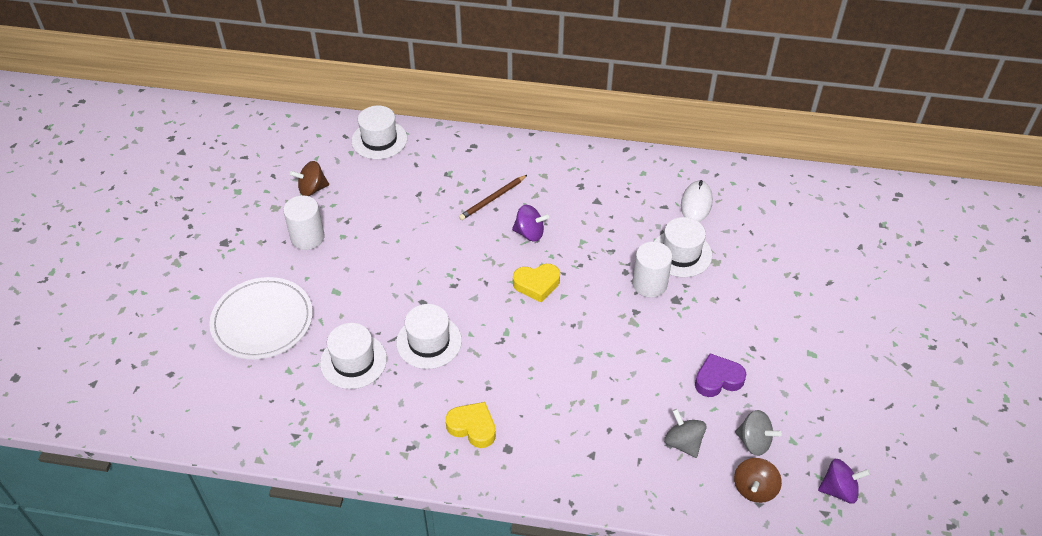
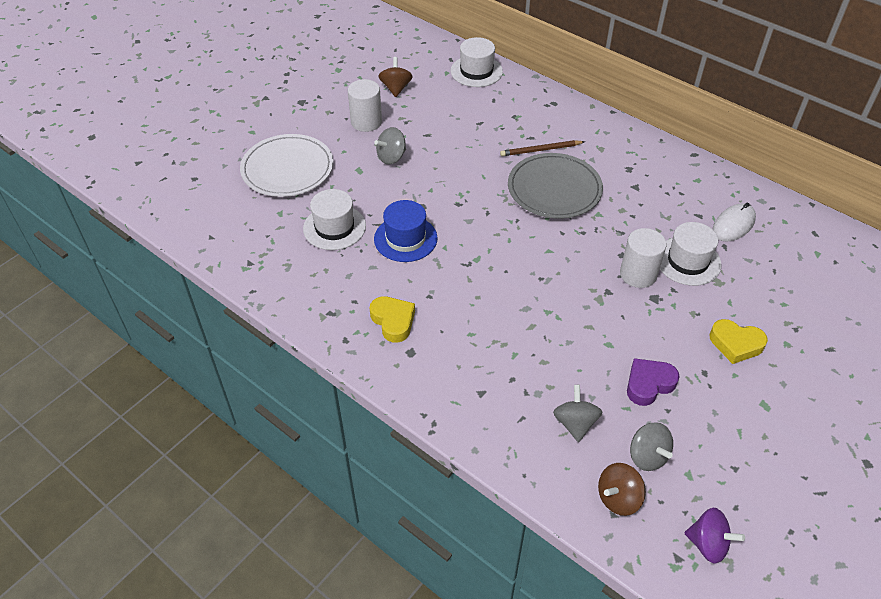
camera: 30 degrees right, 0 degrees up
brown spinning top [290,161,329,196] -> brown spinning top turned 75 degrees clockwise [378,57,413,97]
white hat [396,304,462,369] -> blue hat [374,200,438,262]
purple spinning top [512,205,549,242] -> grey plate [508,153,603,219]
yellow heart [513,264,560,302] -> yellow heart moved to [709,319,768,364]
purple heart [695,353,746,397] -> purple heart turned 45 degrees counterclockwise [627,358,680,406]
none -> grey spinning top [374,127,406,164]

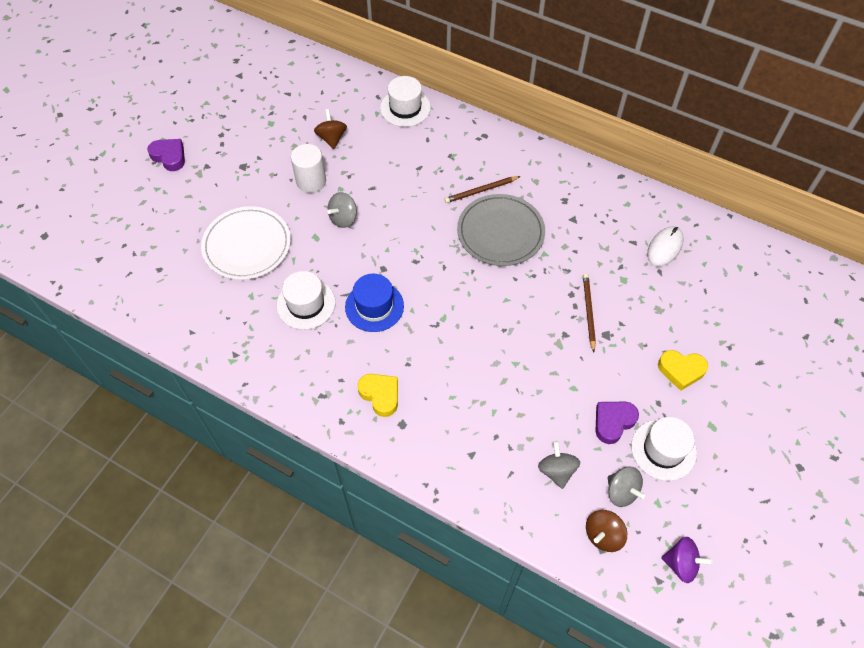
camera: 10 degrees left, 10 degrees up
white cylinder [620,228,666,288] -> brown pencil [583,274,596,352]
white hat [660,222,721,286] -> white hat moved to [631,417,697,481]
none -> purple heart [147,139,185,171]

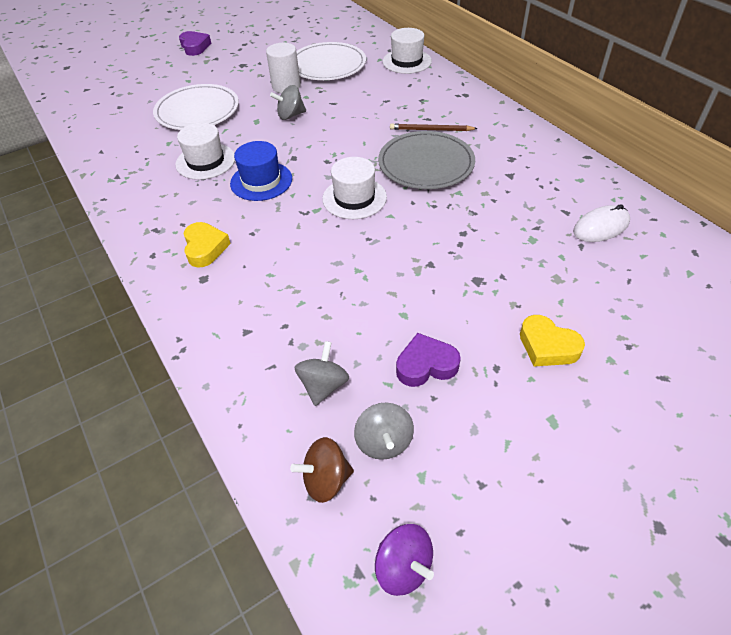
camera: 30 degrees right, 10 degrees down
brown spinning top [314,109,347,149] -> white plate [296,42,366,80]
brown pencil [583,274,596,352] -> none
white hat [631,417,697,481] -> white hat moved to [322,157,387,219]

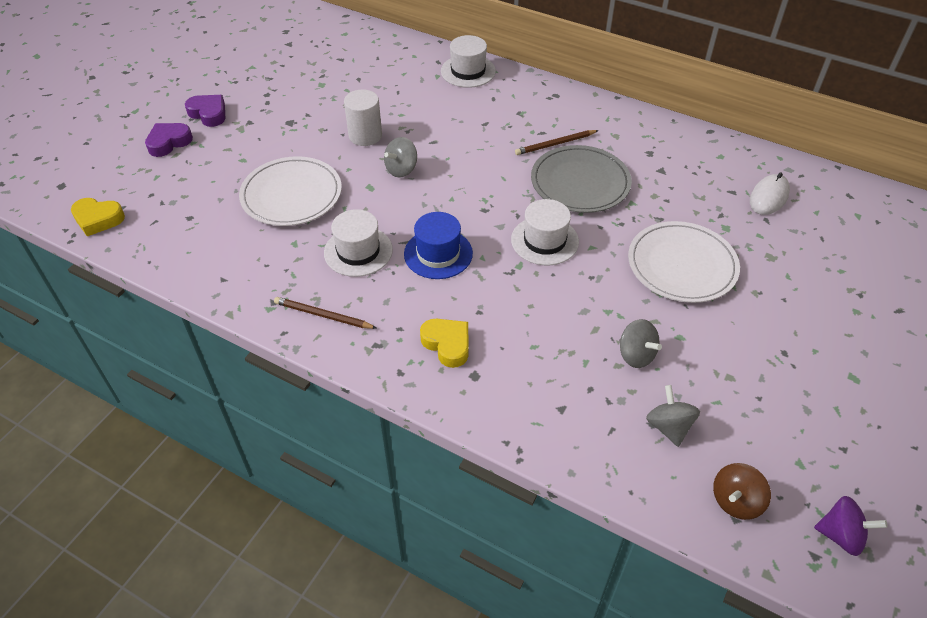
camera: 30 degrees left, 0 degrees up
white plate [296,42,366,80] -> white plate moved to [628,221,740,303]
grey spinning top [354,403,414,460] -> grey spinning top moved to [619,319,662,368]
purple heart [396,333,461,387] -> purple heart moved to [145,123,193,157]
yellow heart [520,315,585,366] -> yellow heart moved to [71,198,125,236]
none -> brown pencil [274,297,376,329]

